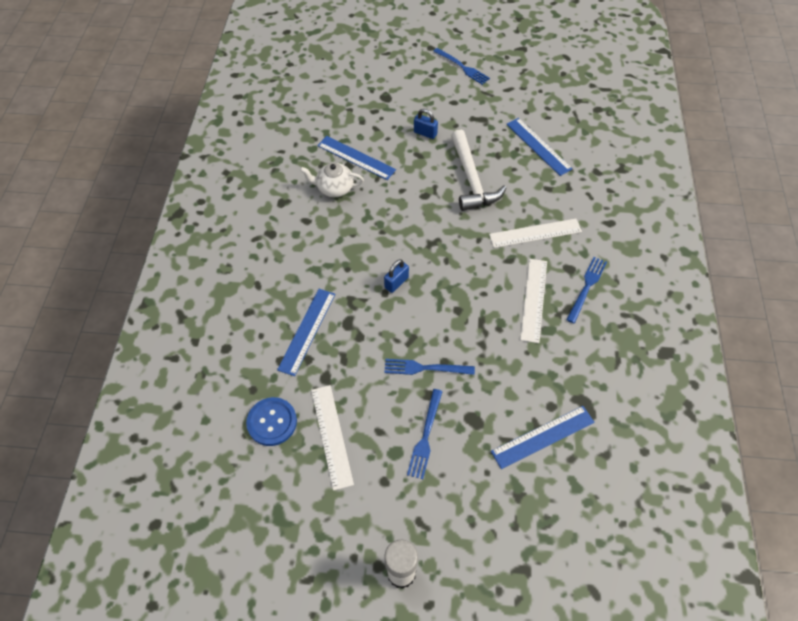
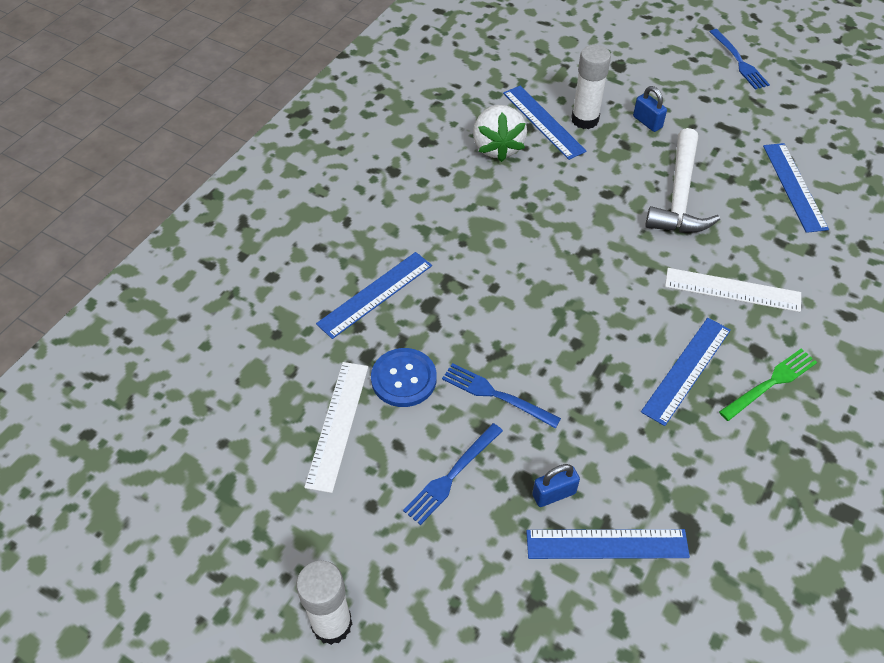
camera: 25 degrees right, 5 degrees down
blue button [246,397,297,446] -> blue button moved to [371,348,437,407]
white teapot [300,163,364,197] -> white strawberry [473,105,527,162]
blue padlock [384,259,409,293] -> blue padlock moved to [532,464,580,507]
white ruler [520,259,547,343] -> blue ruler [641,318,731,426]
blue fork [566,257,607,323] -> green fork [719,348,817,421]
none -> white glue stick [571,45,611,129]

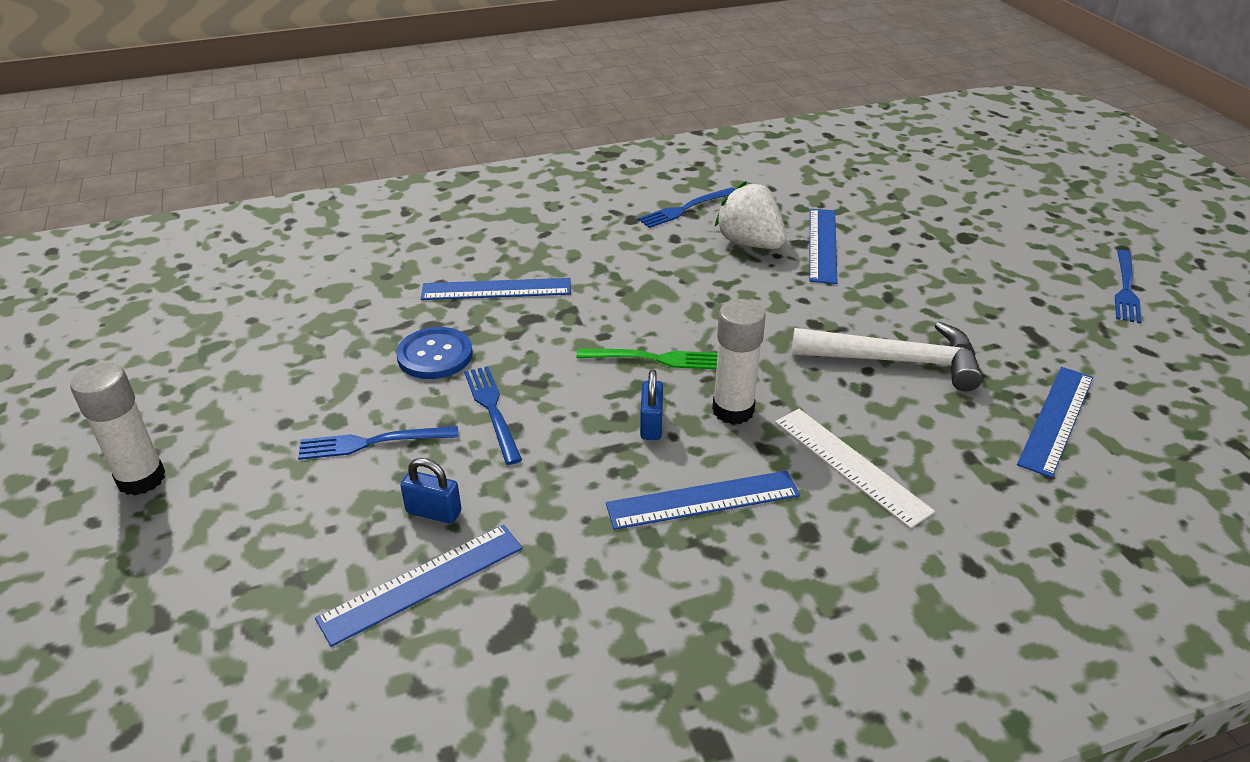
camera: 40 degrees right, 15 degrees down
white ruler [304,362,368,493] -> none
white strawberry [473,105,527,162] -> white strawberry turned 105 degrees clockwise [715,181,786,249]
blue ruler [526,529,690,559] -> blue ruler turned 75 degrees counterclockwise [315,525,523,647]
white glue stick [571,45,611,129] -> white glue stick moved to [712,299,766,424]
blue padlock [633,86,667,132] -> blue padlock moved to [640,369,663,440]
white hammer [645,128,720,233] -> white hammer turned 135 degrees counterclockwise [792,322,983,391]
green fork [719,348,817,421] -> green fork moved to [576,349,718,369]
none -> blue fork [638,187,735,228]

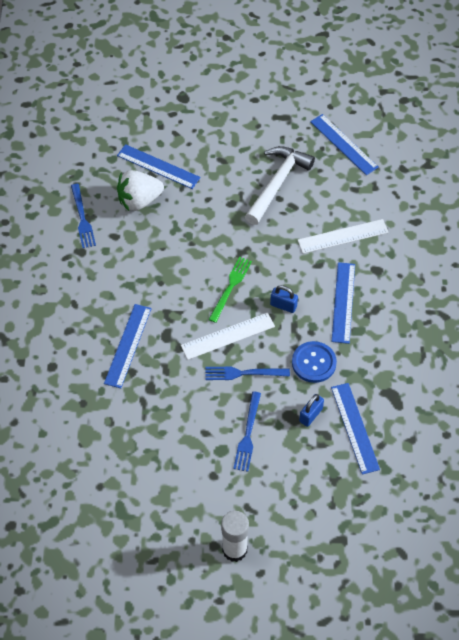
camera: 70 degrees left, 20 degrees up
blue button [396,327,473,379] -> blue button moved to [292,341,337,383]
white glue stick [712,299,766,424] -> none
blue fork [1115,250,1142,324] -> none
none -> white ruler [181,313,275,360]

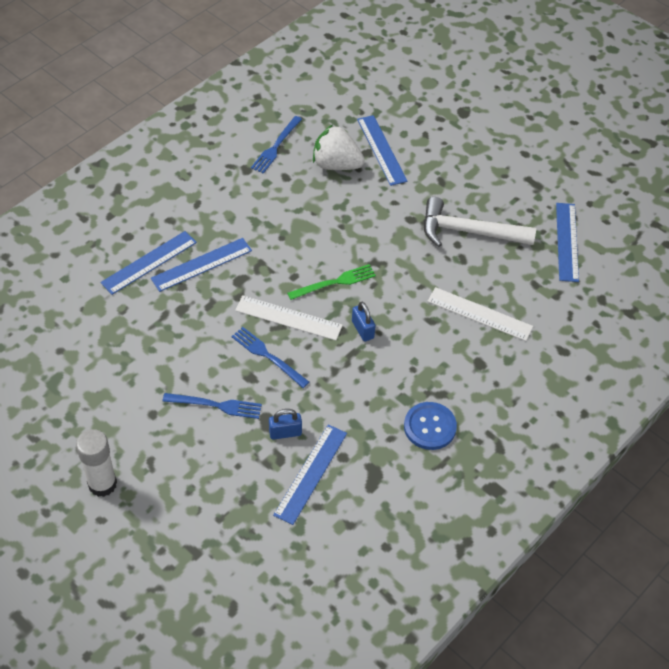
camera: 40 degrees right, 5 degrees down
blue fork [233,391,261,472] -> blue fork turned 135 degrees counterclockwise [162,393,262,419]
white hammer [245,146,315,225] -> white hammer turned 150 degrees counterclockwise [424,197,536,247]
blue button [292,341,337,383] -> blue button moved to [404,402,457,450]
blue ruler [331,262,355,344] -> blue ruler moved to [100,231,197,295]

